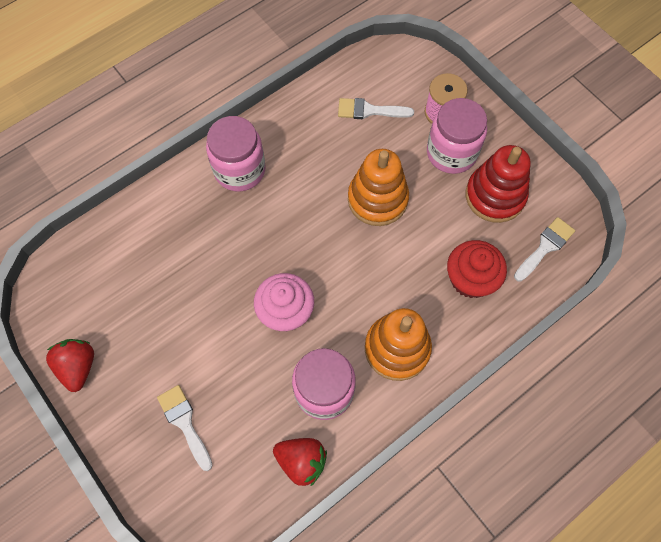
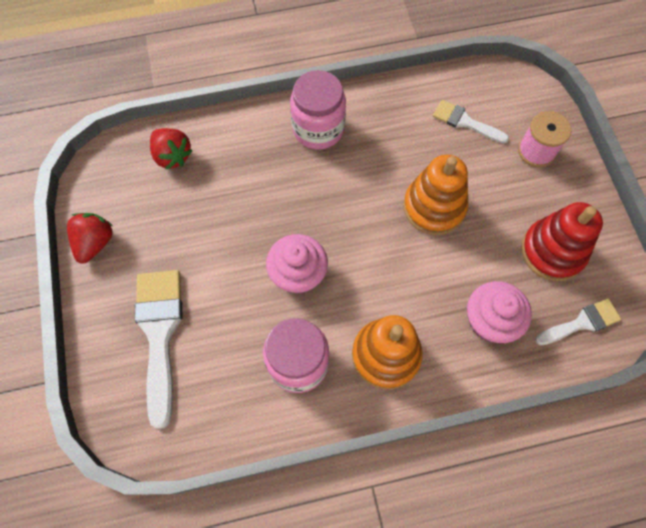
camera: 25 degrees right, 0 degrees up
white brush [157,385,213,471] -> white brush [135,270,183,429], size x1.75
red strawberry [273,438,327,486] -> red strawberry moved to [150,128,193,170]
pink jar [427,98,487,174] -> none
red cupcake [447,240,507,298] -> pink cupcake [467,281,532,343]

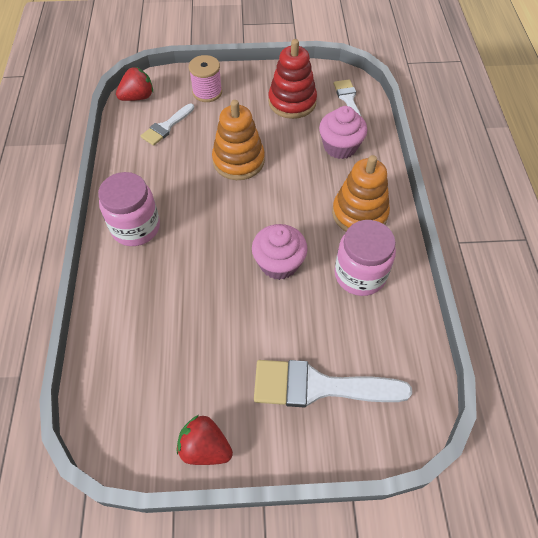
camera: 80 degrees left, 10 degrees down
red strawberry [150,128,193,170] -> red strawberry moved to [116,67,153,101]

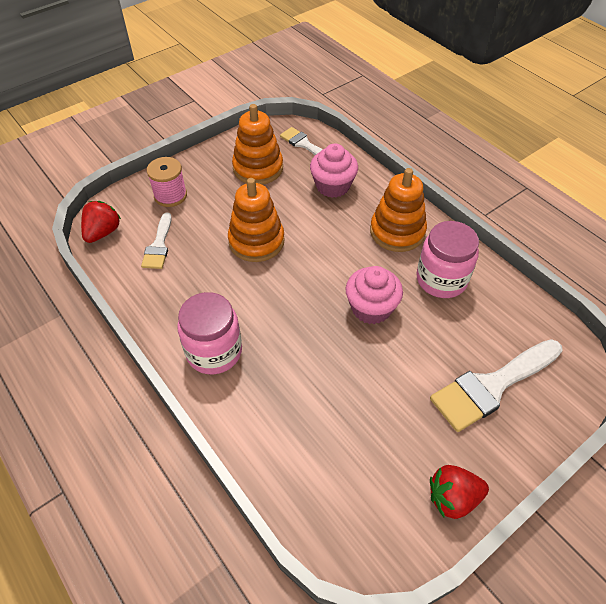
camera: 35 degrees left, 5 degrees down
red stacking toy [268,39,317,119] -> orange stacking toy [232,104,283,185]

